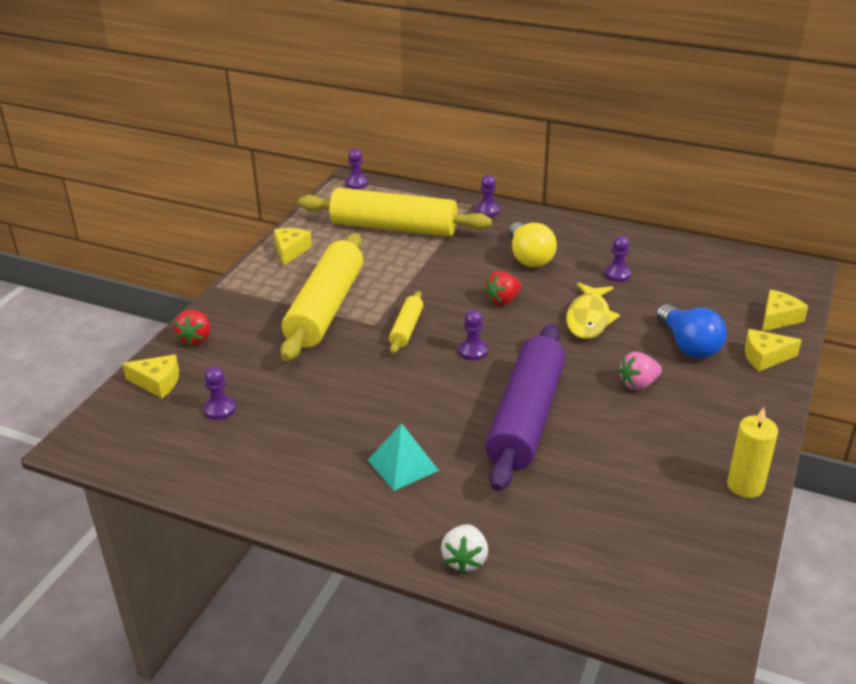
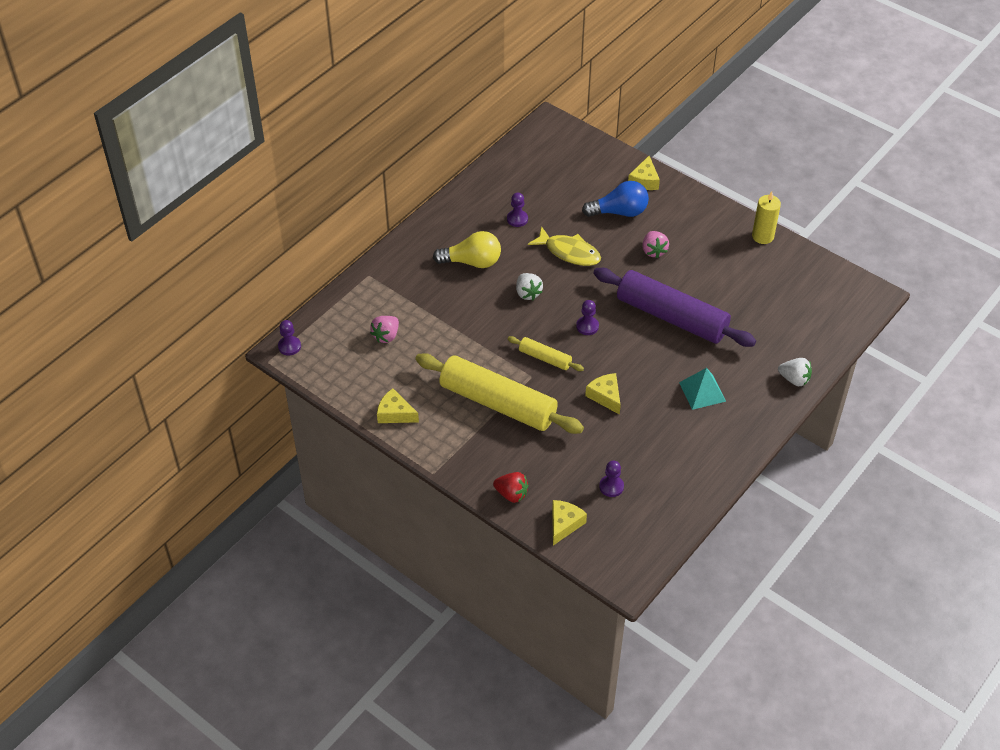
camera: 75 degrees left, 15 degrees up
yellow rolling pin [298,188,492,237] -> pink strawberry [370,316,399,343]
purple pawn [476,175,500,217] -> none
red strawberry [484,271,522,306] -> white strawberry [516,273,543,300]
yellow cheese [762,290,808,331] -> yellow cheese moved to [585,373,621,415]

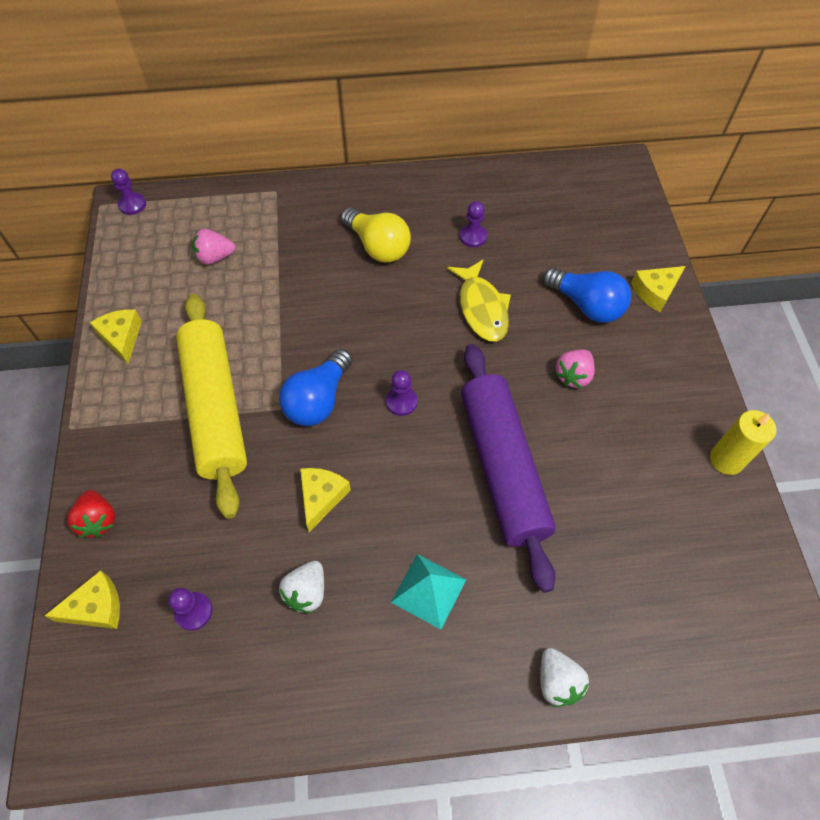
camera: 45 degrees right, 10 degrees up
yellow rolling pin [507,336,584,371] -> blue light bulb [279,349,353,426]
white strawberry [516,273,543,300] -> white strawberry moved to [279,561,324,613]

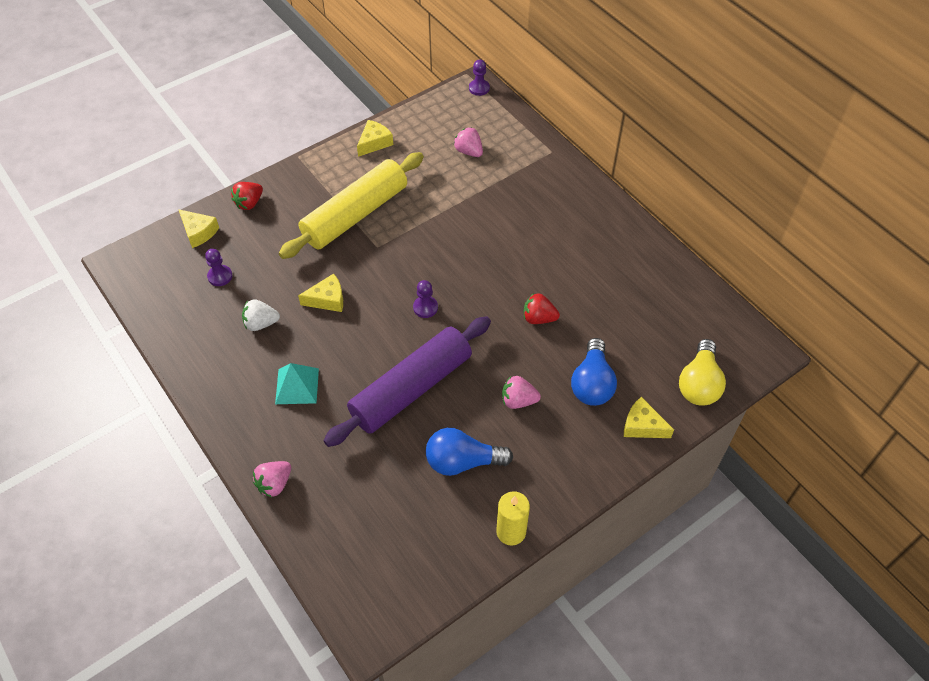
camera: 60 degrees right, 5 degrees down
blue light bulb [279,349,353,426] -> blue light bulb moved to [426,428,513,476]
yellow light bulb [341,207,411,263] -> yellow light bulb moved to [679,339,726,406]
yellow fish [447,259,511,341] -> red strawberry [524,293,560,324]
purple pawn [459,201,487,247] -> none
white strawberry [540,648,589,707] -> pink strawberry [253,461,291,497]

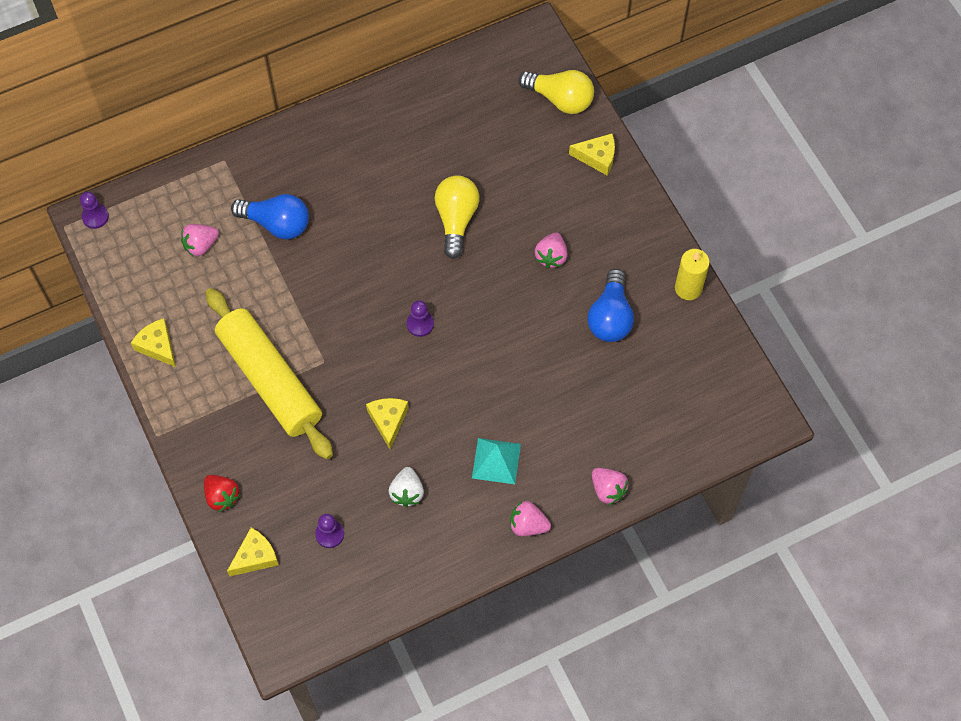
camera: 80 degrees left, 10 degrees up
purple rolling pin [323,316,491,447] -> none
red strawberry [524,293,560,324] -> yellow light bulb [435,175,480,259]
blue light bulb [571,338,617,406] -> blue light bulb moved to [231,194,309,239]
yellow cheese [624,397,674,438] -> yellow cheese turned 120 degrees counterclockwise [569,133,615,175]
none -> pink strawberry [510,501,551,536]

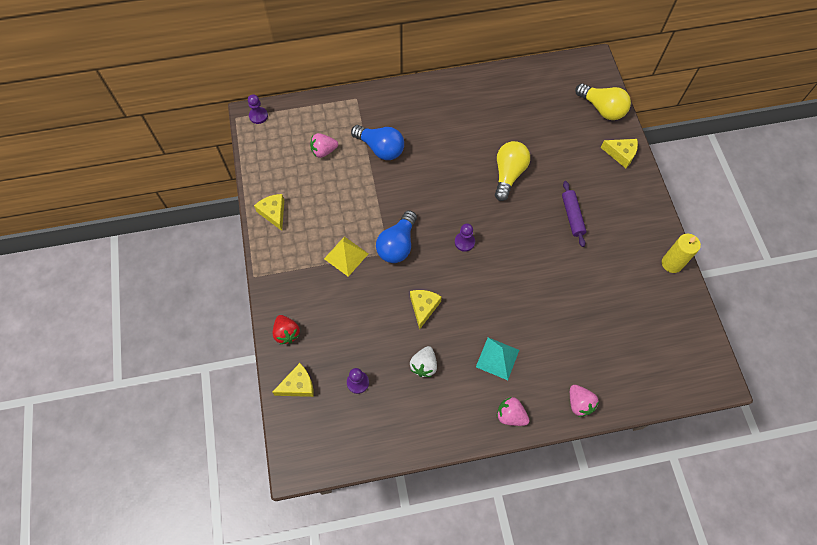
camera: 15 degrees right, 0 degrees up
yellow rolling pin [205,288,333,459] -> yellow pyramid [324,236,368,277]
pink strawberry [535,232,567,268] -> purple rolling pin [562,181,586,247]
blue light bulb [588,269,634,342] -> blue light bulb moved to [376,210,417,263]

